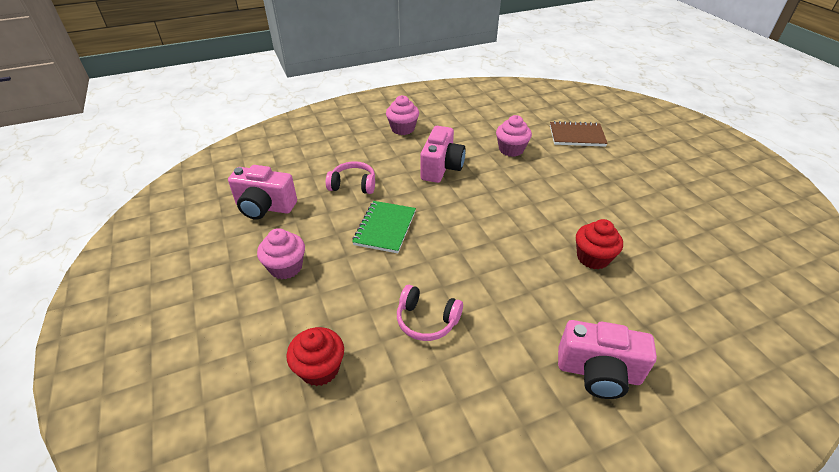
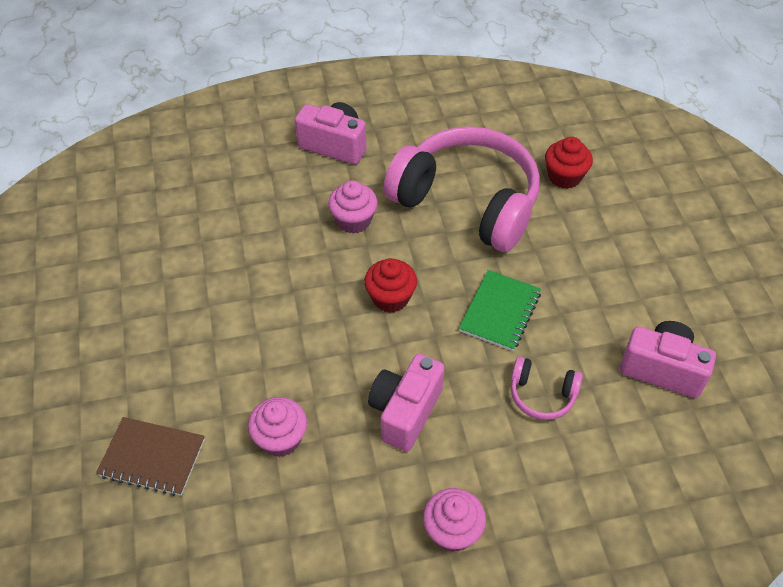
camera: 170 degrees left, 10 degrees up
pink cupcake [257,228,305,279] -> pink cupcake moved to [328,181,378,234]
pink headphones [397,285,463,341] -> pink headphones [383,126,540,252], size x2.39
red cupcake [576,219,623,270] -> red cupcake moved to [364,258,417,313]

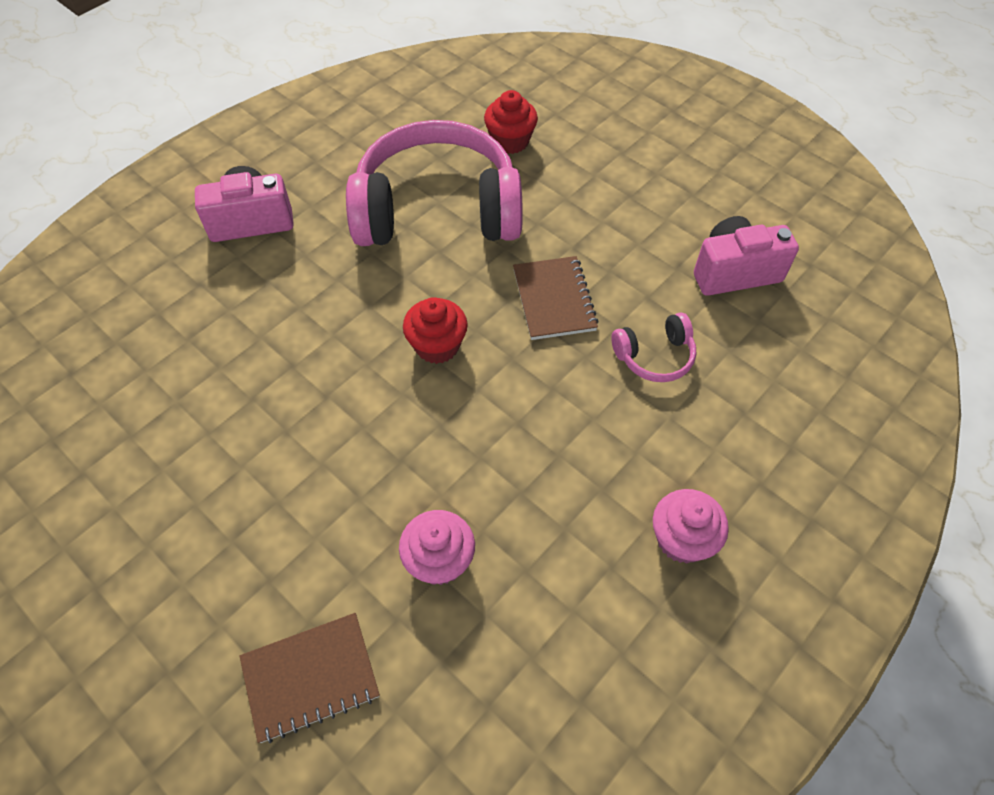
camera: 35 degrees left, 5 degrees up
pink cupcake [328,181,378,234] -> none
pink camera [368,354,445,452] -> none
green notebook [459,270,541,351] -> brown notebook [513,256,599,340]

